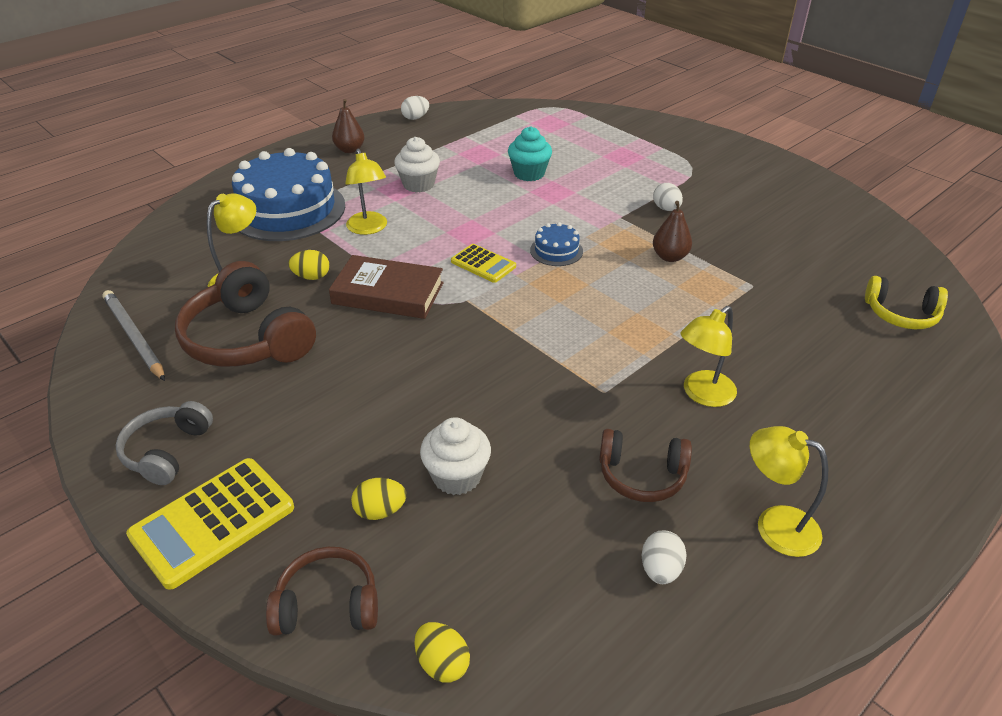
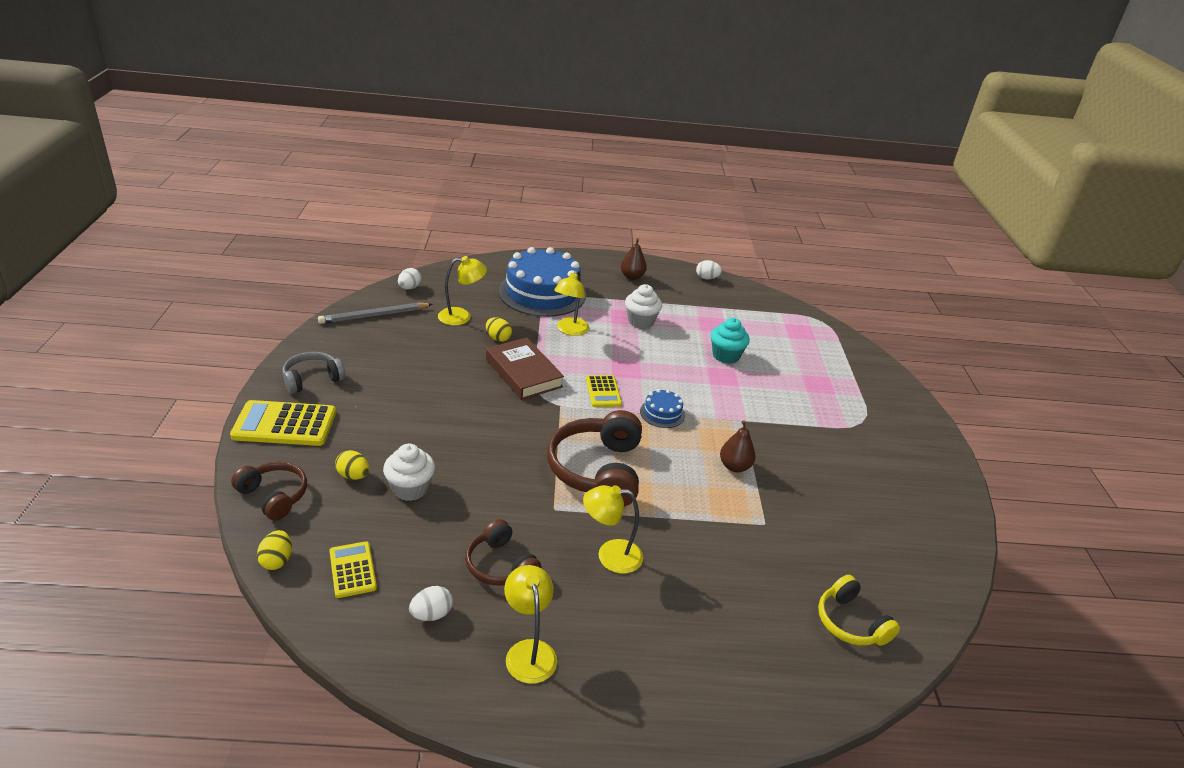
camera: 40 degrees right, 5 degrees down
grey pencil [103,290,165,381] -> grey pencil turned 120 degrees counterclockwise [318,303,433,324]
brown headphones [175,261,316,367] -> brown headphones moved to [547,410,642,507]
white egg [653,183,683,211] -> white egg moved to [398,268,421,290]
none -> yellow calculator [329,541,377,598]

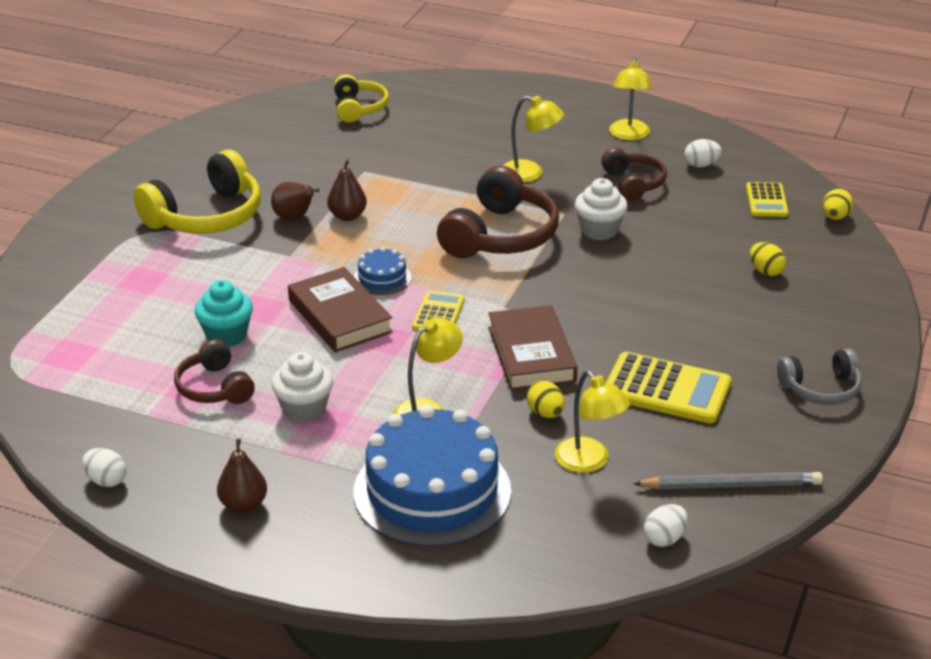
camera: 155 degrees left, 0 degrees up
yellow calculator [230,400,336,446] -> yellow calculator moved to [606,352,731,423]
brown headphones [231,462,307,520] -> brown headphones moved to [174,339,255,404]
white cupcake [383,444,435,501] -> white cupcake moved to [575,178,628,240]
yellow lamp [438,256,487,326] -> yellow lamp turned 135 degrees counterclockwise [555,371,630,473]
none -> yellow headphones [133,150,261,234]
none -> brown pear [271,182,319,221]
none -> brown book [288,267,393,352]

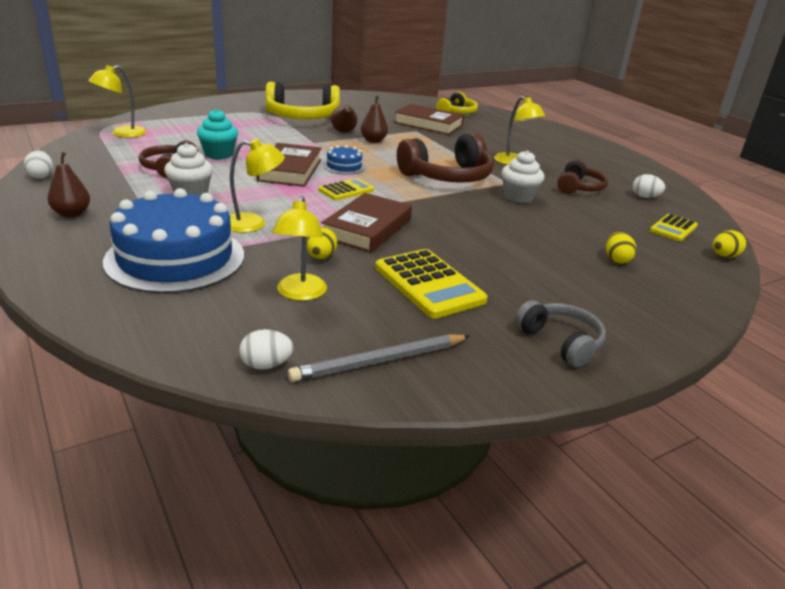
camera: 35 degrees right, 5 degrees down
yellow lamp [609,57,652,140] -> yellow lamp moved to [88,65,147,138]
grey pencil [633,472,823,489] -> grey pencil turned 120 degrees clockwise [288,334,470,382]
grey headphones [777,349,862,405] -> grey headphones turned 150 degrees counterclockwise [515,300,606,368]
none -> brown book [394,104,464,135]

